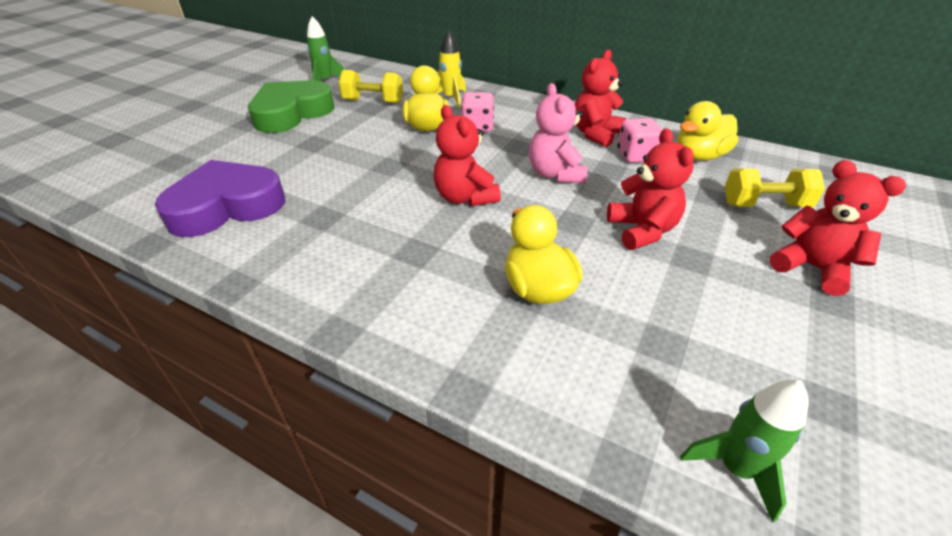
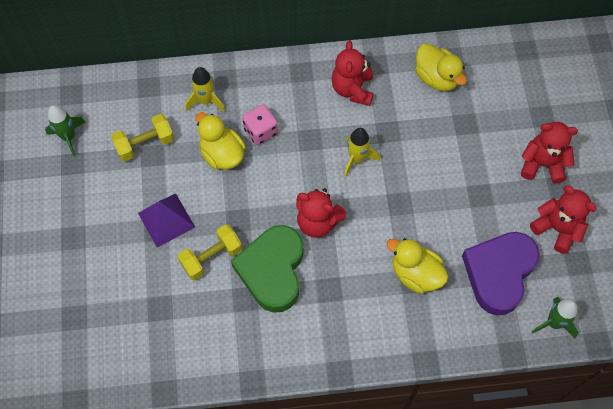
camera: 35 degrees left, 25 degrees up
purple heart [155,160,285,237] -> purple heart moved to [462,232,540,316]
green heart [248,80,335,133] -> green heart moved to [231,225,304,313]
pink teddy bear [529,83,588,184] -> yellow rocket [344,128,380,177]
red teddy bear [607,128,694,250] -> red teddy bear moved to [530,185,596,254]
pink dice [617,118,663,163] -> none
yellow duck [677,101,738,161] -> yellow duck turned 60 degrees counterclockwise [415,43,467,91]
yellow dumbbell [725,169,825,207] -> yellow dumbbell moved to [178,224,242,280]
none -> purple pyramid [138,193,195,248]

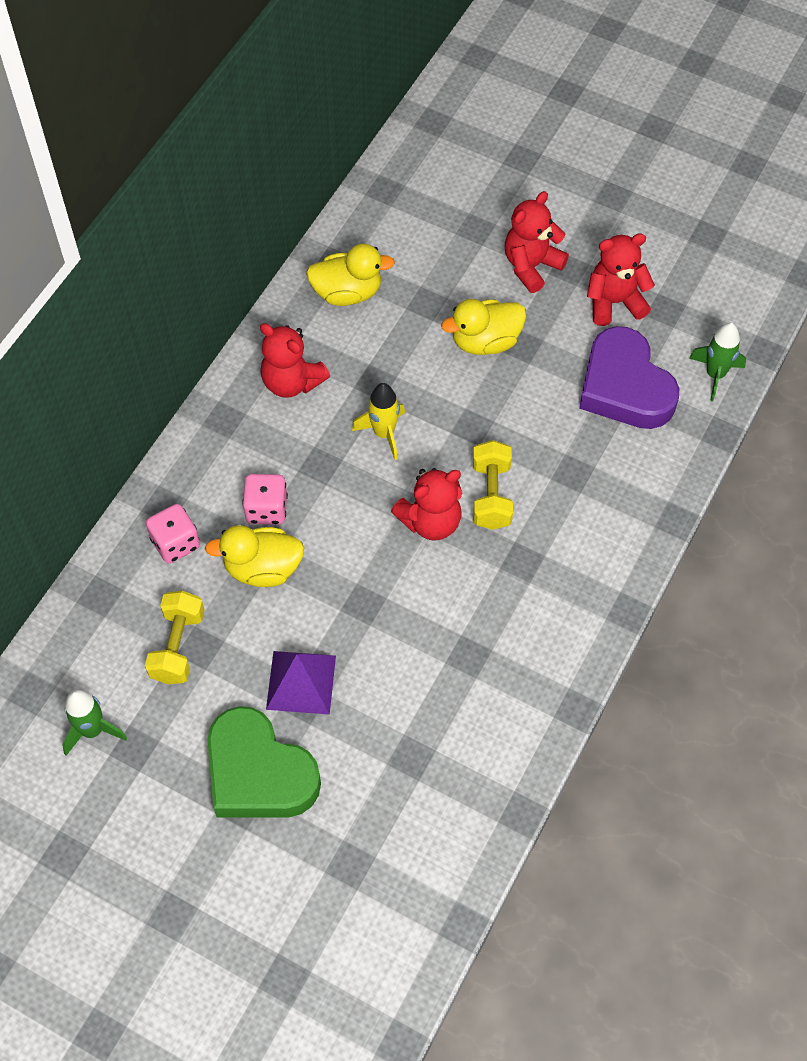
camera: 55 degrees left, 5 degrees down
yellow dumbbell [178,224,242,280] -> yellow dumbbell moved to [473,440,513,530]
yellow rocket [185,67,225,112] -> pink dice [146,504,200,563]
green heart [231,225,304,313] -> green heart moved to [207,706,321,818]
yellow duck [386,238,448,294] -> yellow duck moved to [441,299,526,355]

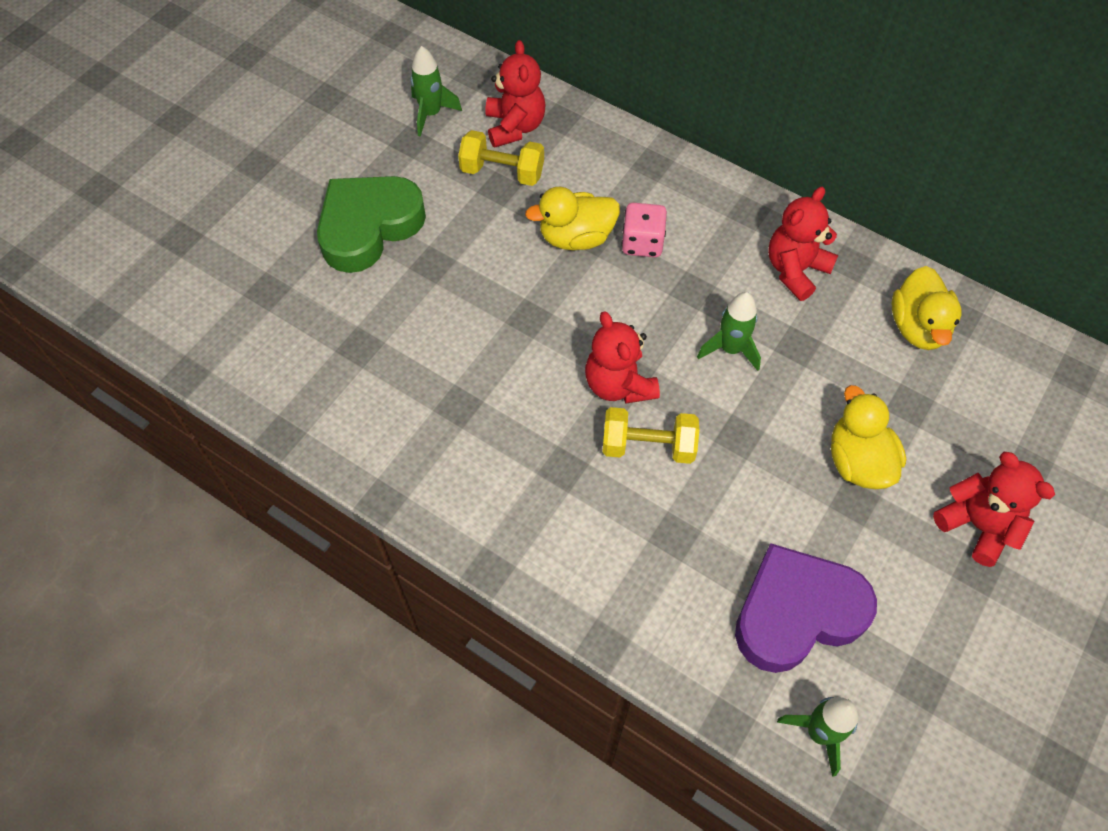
camera: 95 degrees right, 0 degrees up
pink dice [146,504,200,563] -> none
yellow duck [205,525,304,587] -> yellow duck turned 105 degrees counterclockwise [525,187,620,250]
purple pyramid [266,651,336,715] -> none
yellow rocket [352,383,405,460] -> green rocket [697,292,761,371]
red teddy bear [587,233,655,326] -> red teddy bear moved to [485,40,545,148]

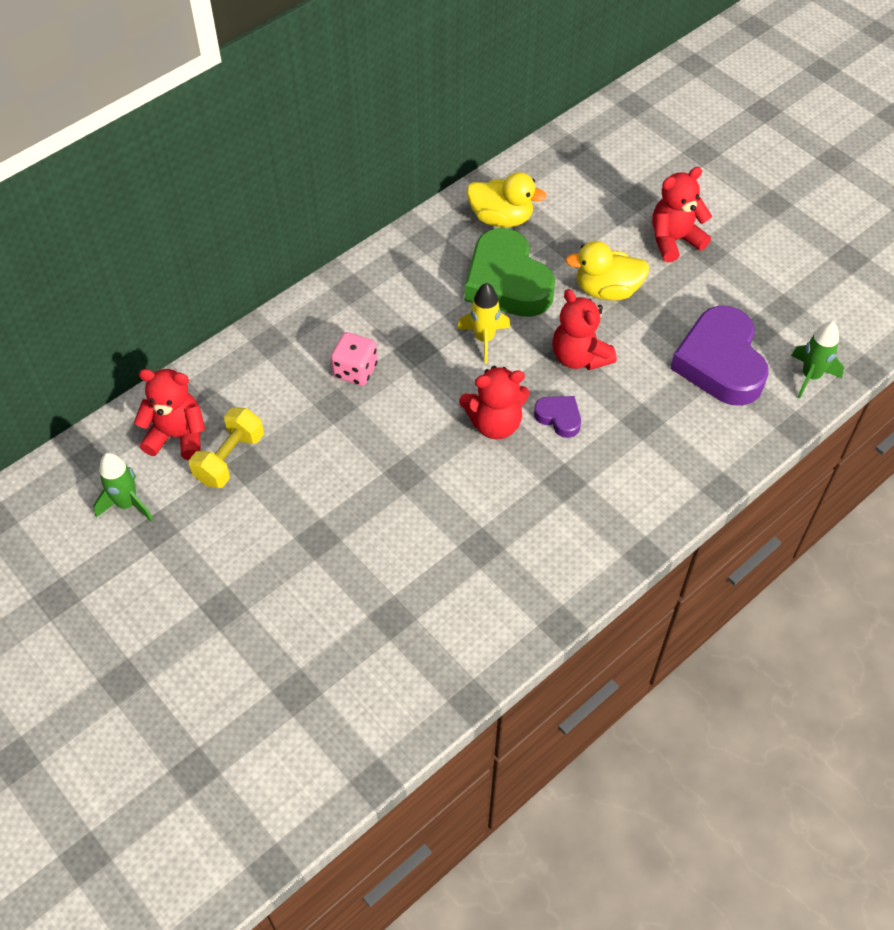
camera: 75 degrees left, 5 degrees down
green heart [317,176,426,273] -> green heart moved to [465,228,555,317]
yellow duck [525,187,620,250] -> none
yellow dumbbell [602,407,699,464] -> purple heart [534,396,581,438]
green rocket [697,292,761,371] -> yellow rocket [457,283,510,364]
red teddy bear [768,187,838,301] -> red teddy bear moved to [552,289,617,370]

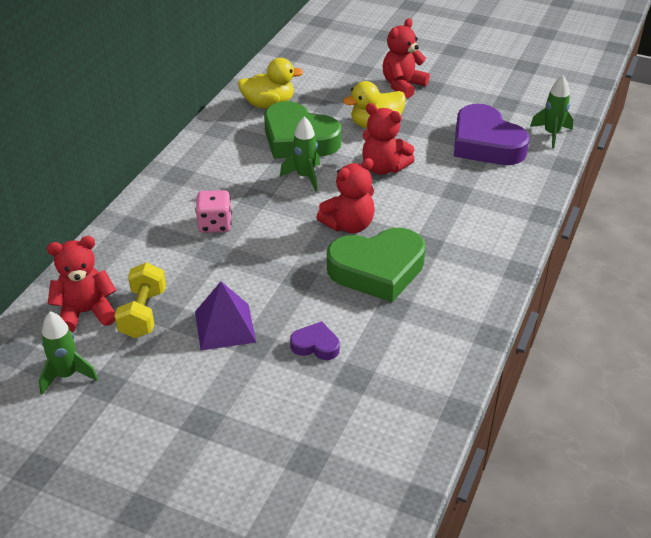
camera: 25 degrees left, 15 degrees down
yellow rocket [457,283,510,364] -> green rocket [280,116,320,191]
purple heart [534,396,581,438] -> purple heart moved to [290,321,340,360]
none -> purple pyramid [195,281,256,350]
none -> green heart [327,228,426,302]

